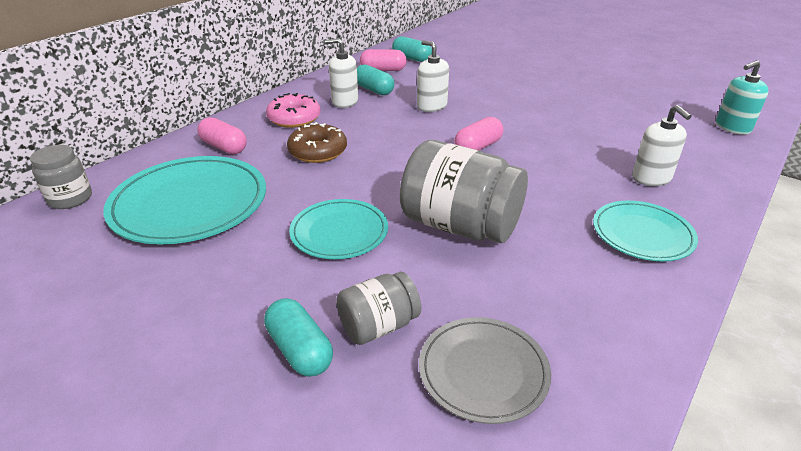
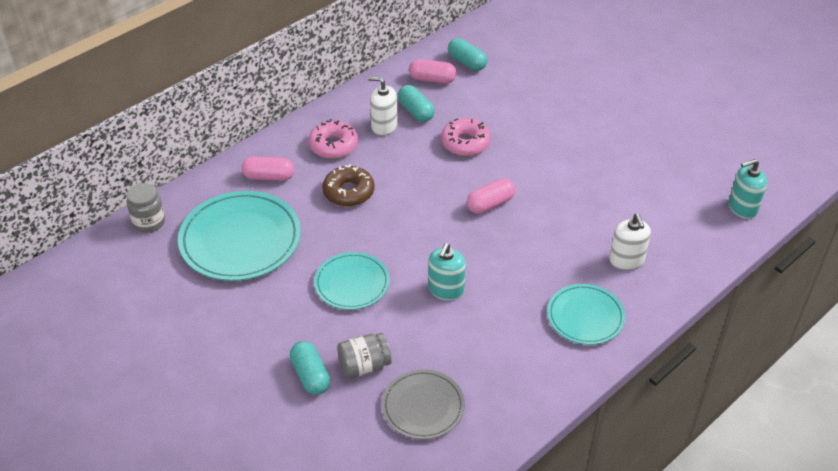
camera: 10 degrees right, 10 degrees up
pink capsule [197,117,247,154] -> pink capsule turned 45 degrees counterclockwise [241,156,295,181]
grey jar [400,140,528,243] -> turquoise soap dispenser [428,243,466,300]
white soap dispenser [417,40,449,112] -> pink donut [441,118,491,156]

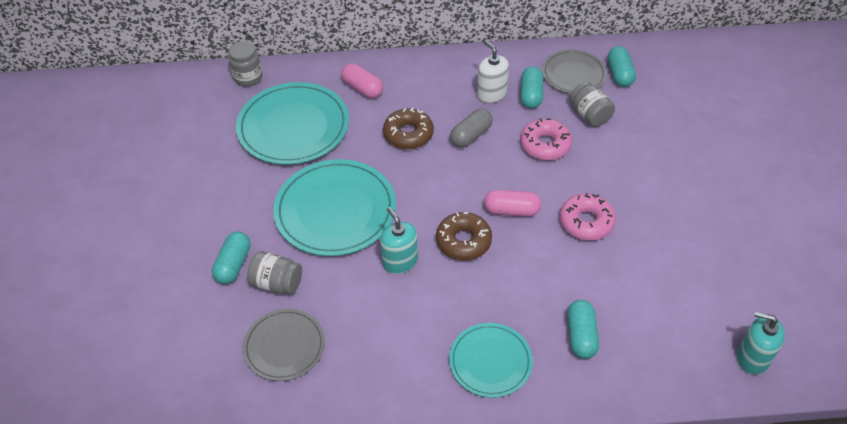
camera: 40 degrees right, 5 degrees up
pink donut [308,119,358,159] -> pink donut moved to [560,193,616,241]
turquoise plate [314,252,390,310] -> turquoise plate [273,159,396,256], size x1.68
pink capsule [409,59,457,84] -> grey plate [542,50,607,94]
turquoise soap dispenser [428,243,466,300] -> turquoise soap dispenser turned 90 degrees clockwise [380,207,418,274]
white soap dispenser [609,214,651,270] -> turquoise capsule [567,300,599,359]
none -> brown donut [436,212,492,261]
none -> grey capsule [450,109,493,148]
none -> grey jar [570,82,615,127]

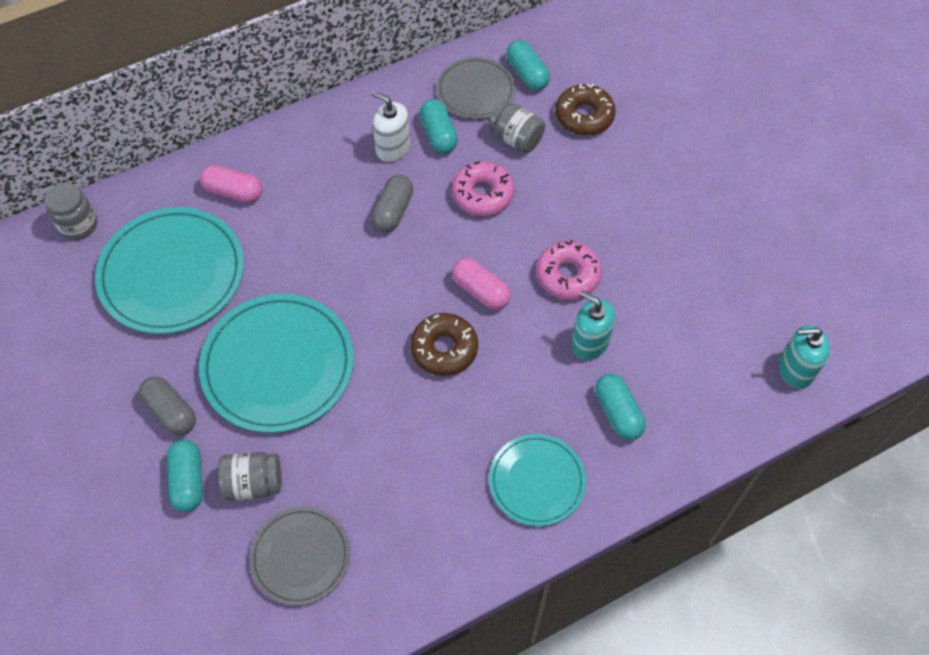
camera: 25 degrees left, 10 degrees up
turquoise soap dispenser [380,207,418,274] -> turquoise soap dispenser moved to [571,291,615,360]
brown donut [383,108,434,149] -> brown donut moved to [555,84,616,136]
pink capsule [484,190,541,217] -> pink capsule turned 60 degrees clockwise [452,258,511,310]
none -> grey capsule [138,377,196,436]

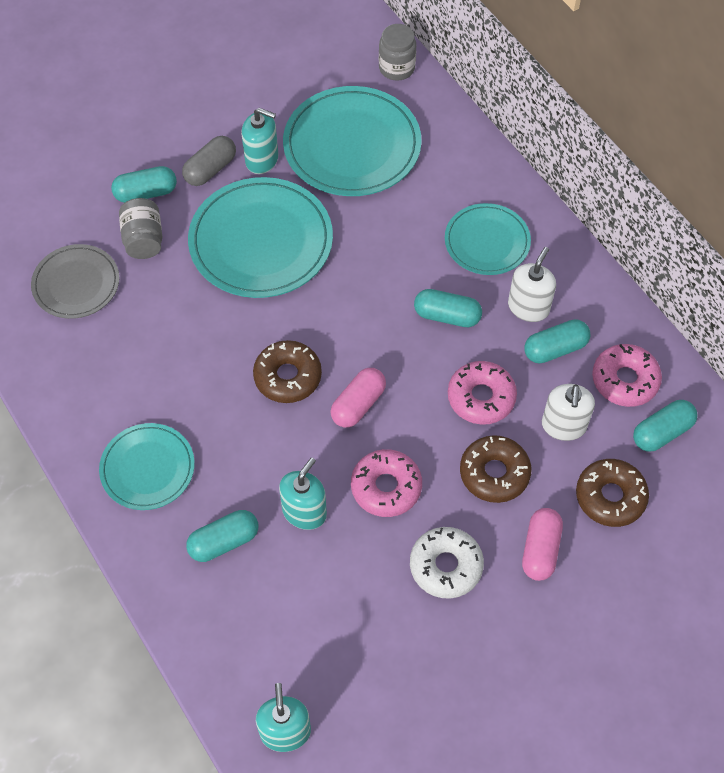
camera: 85 degrees right, 0 degrees up
pink capsule [200,165,262,203] -> pink capsule moved to [522,508,563,581]
grey capsule [371,175,413,232] -> turquoise capsule [414,289,482,327]
grey plate [436,57,515,119] -> pink donut [592,344,662,407]
grey jar [488,101,545,153] -> white soap dispenser [542,384,595,441]
none -> turquoise soap dispenser [241,108,279,174]
none -> white donut [410,527,484,599]
none -> turquoise plate [445,203,531,275]
none -> brown donut [460,435,531,503]

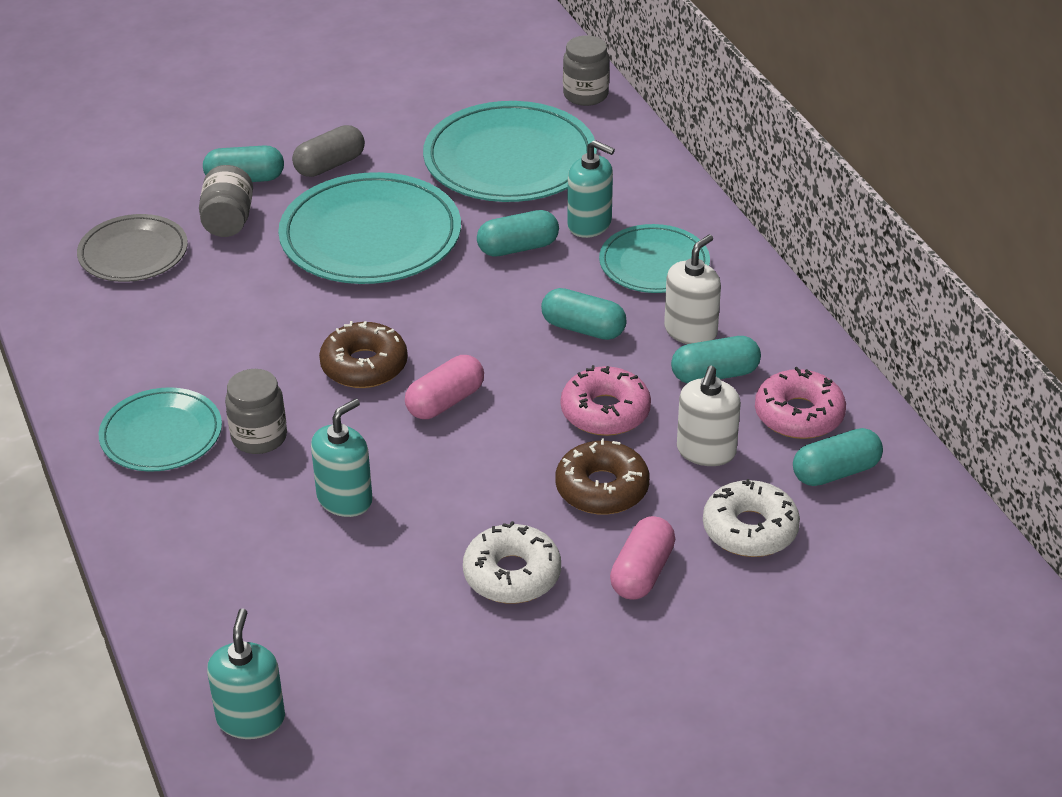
camera: 10 degrees right, 20 degrees down
turquoise capsule [186,510,258,562] -> turquoise capsule moved to [477,210,559,257]
turquoise soap dispenser [241,108,279,174] -> turquoise soap dispenser moved to [567,140,615,238]
pink donut [351,449,422,517] -> none
brown donut [576,459,649,527] -> white donut [703,479,800,557]
none -> grey jar [225,369,287,454]

